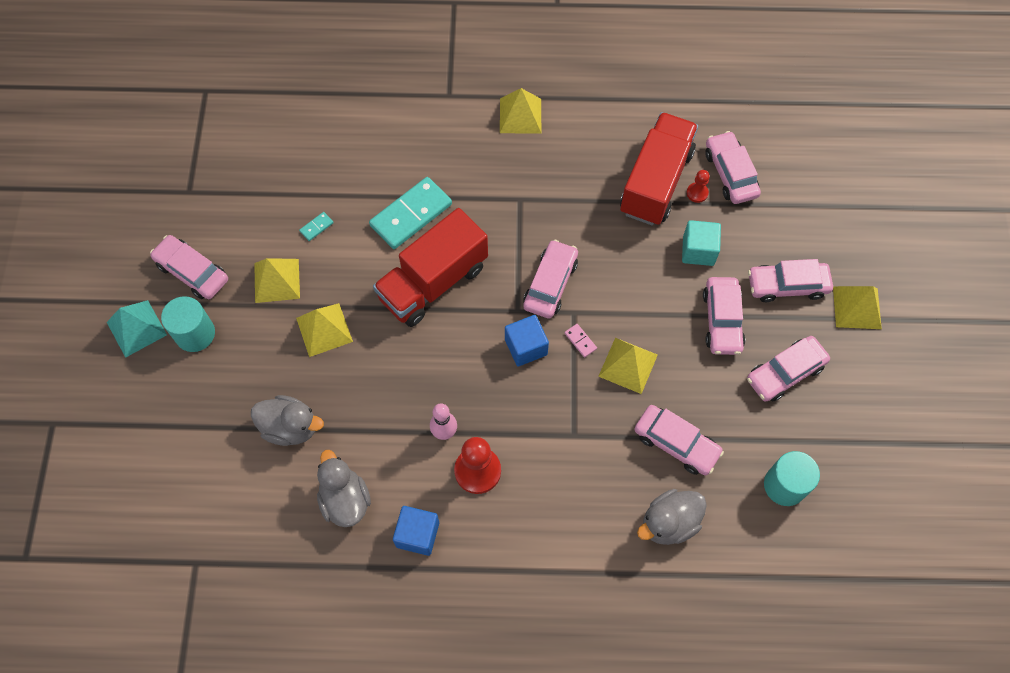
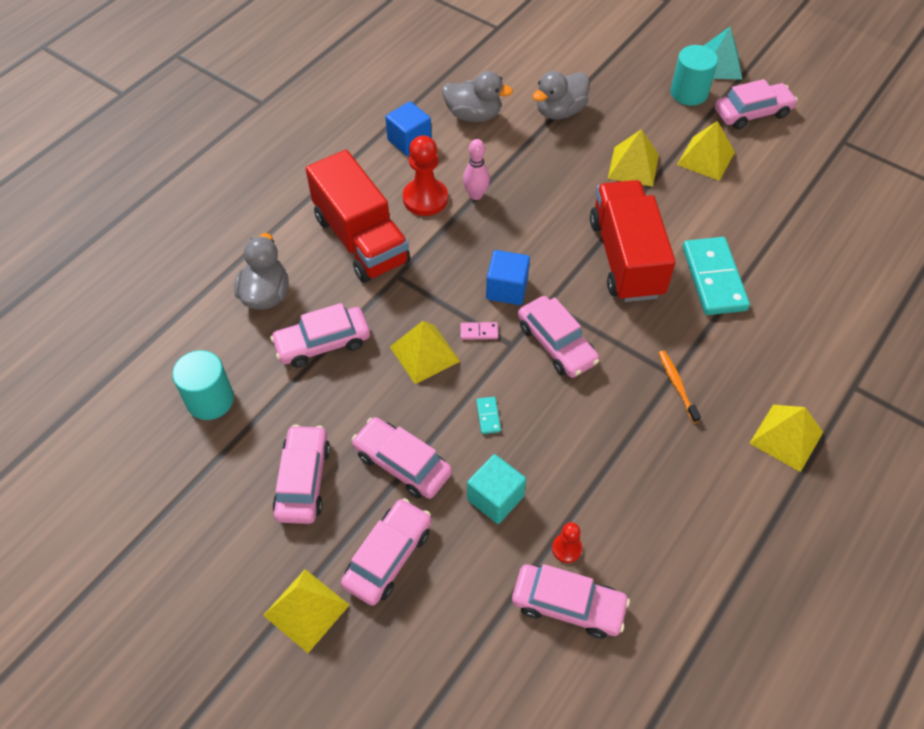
camera: 125 degrees right, 10 degrees down
turquoise domino [299,212,334,241] -> turquoise domino moved to [476,397,501,434]
red truck [620,112,698,226] -> red truck moved to [306,150,410,283]
none -> orange toothbrush [659,350,701,423]

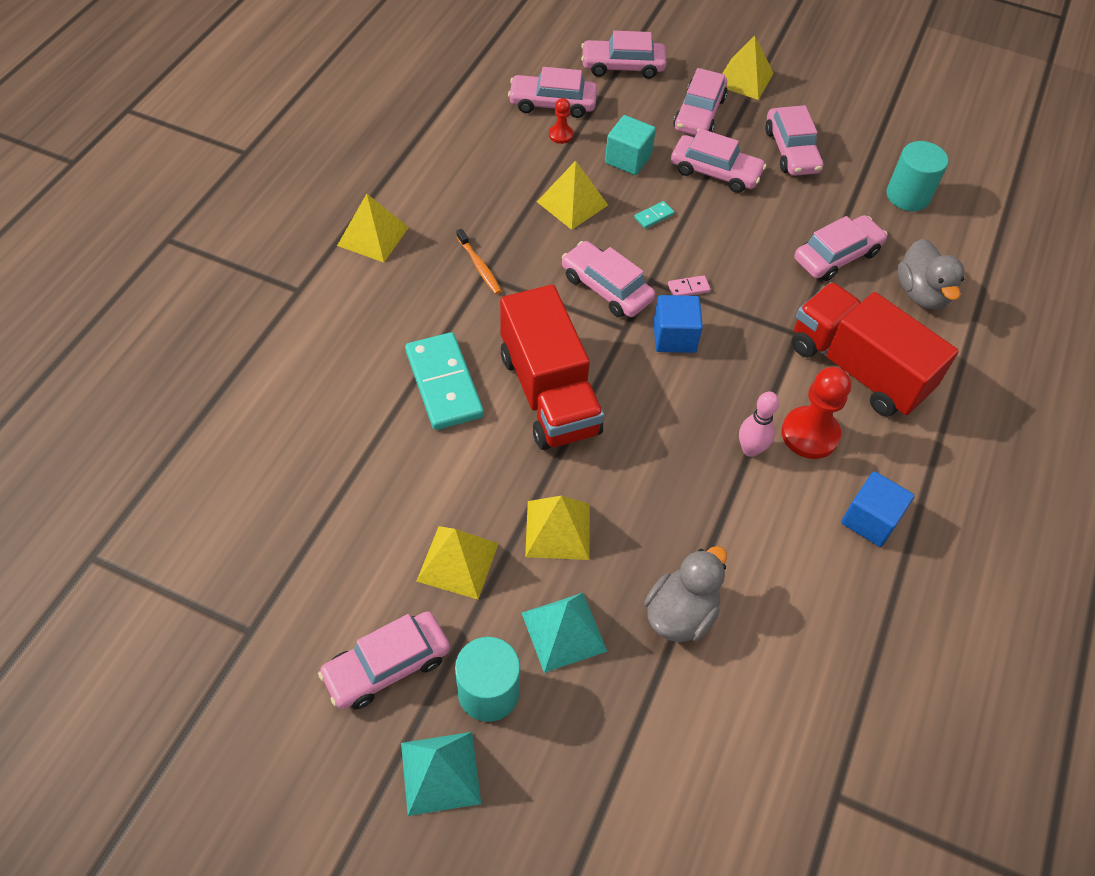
camera: 165 degrees right, 0 degrees up
yellow pyramid [390,321,460,384] -> yellow pyramid moved to [537,161,608,230]
grey duck [442,71,513,122] -> none
turquoise domino [476,397,501,434] -> turquoise domino turned 75 degrees clockwise [634,201,674,229]
none -> turquoise pyramid [522,593,607,673]
none -> pink car [581,31,666,79]

